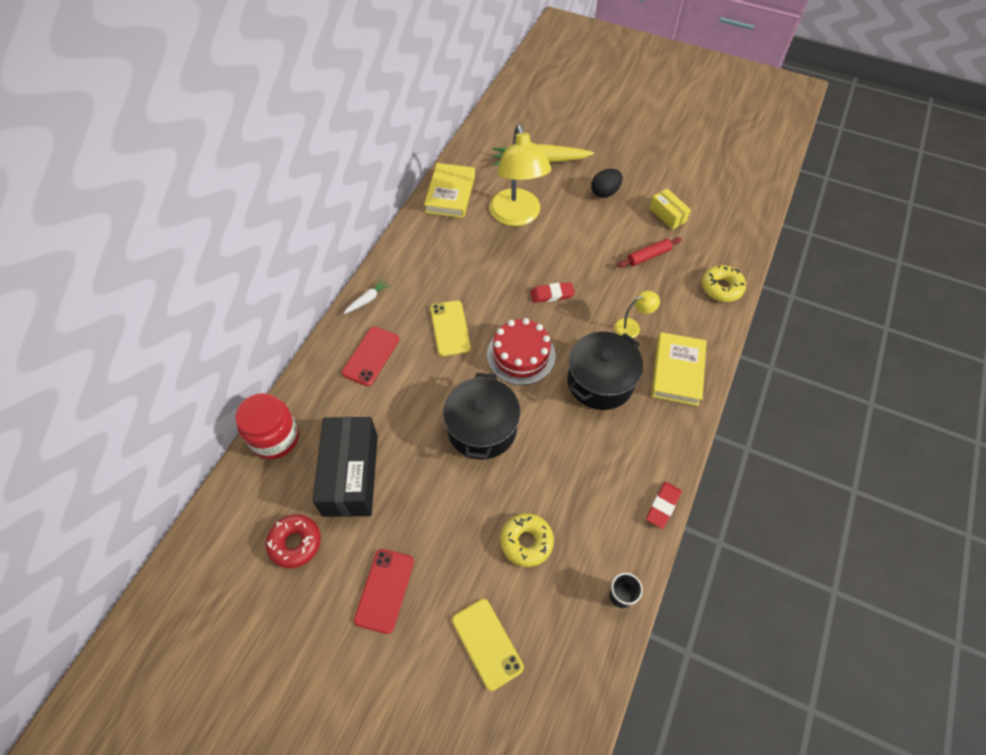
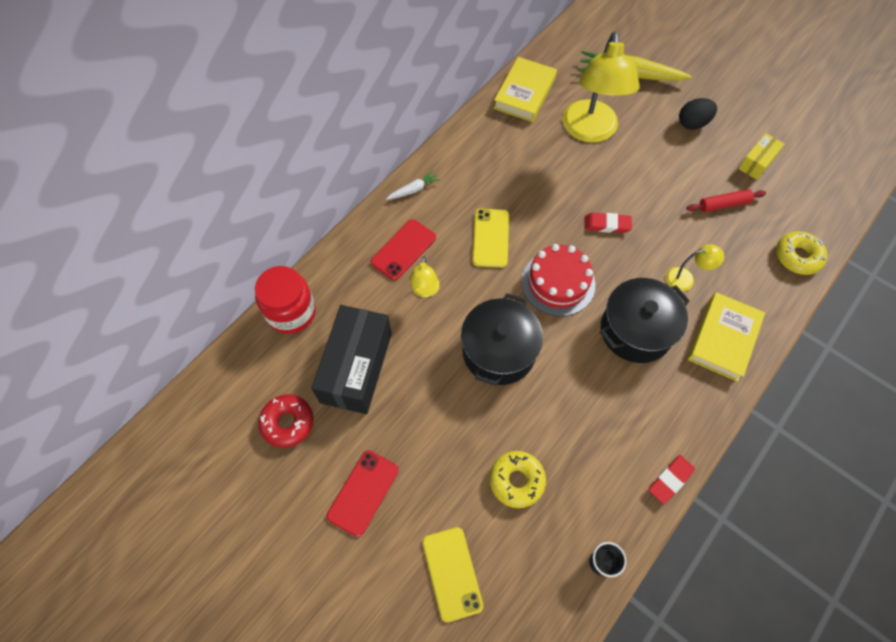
camera: 15 degrees right, 5 degrees up
yellow box [649,188,691,230] -> yellow box turned 60 degrees clockwise [738,133,785,180]
none -> yellow lamp [409,257,440,297]

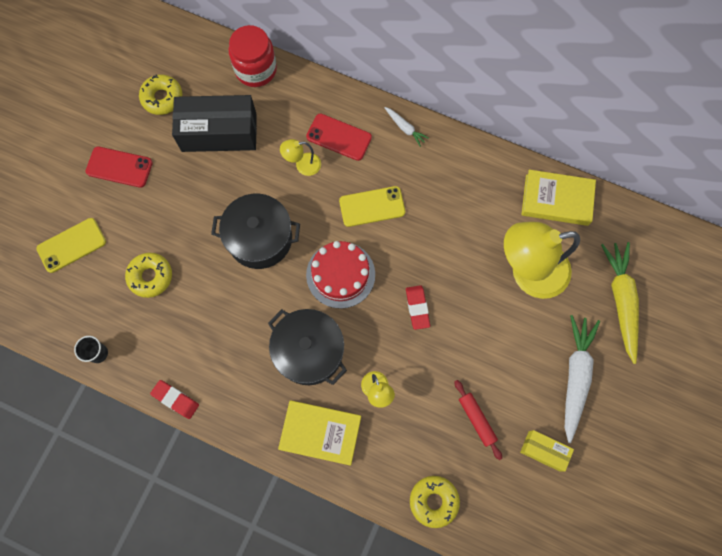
camera: 75 degrees right, 10 degrees up
red donut [258,394,314,448] -> yellow donut [139,75,183,115]
black egg [679,98,717,130] -> white carrot [565,315,600,443]

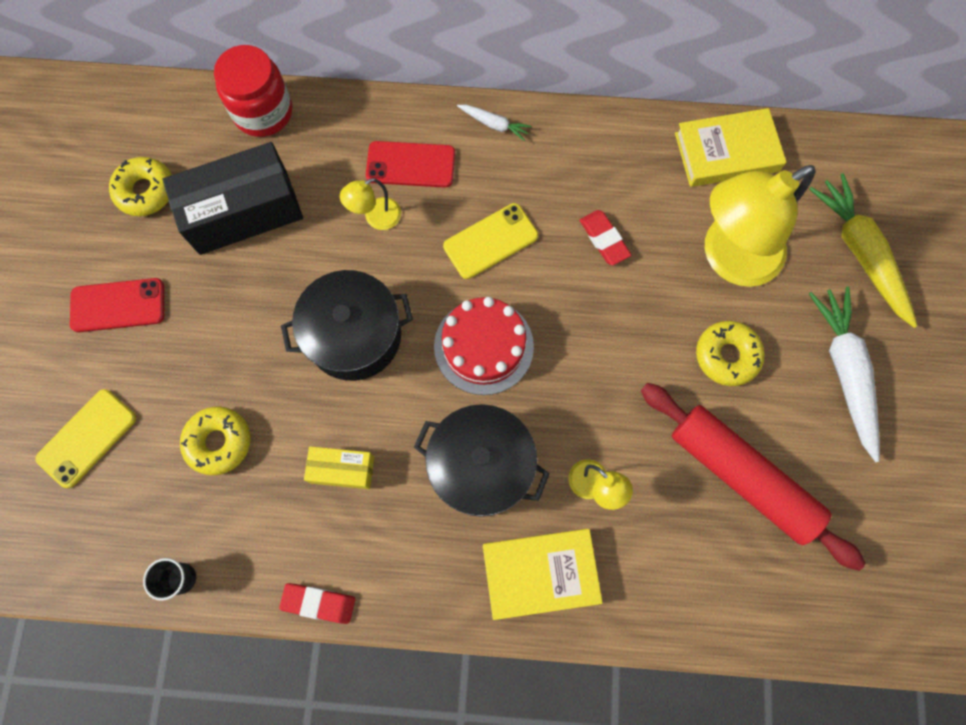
camera: 20 degrees left, 0 degrees up
red eraser [406,285,430,330] -> red eraser moved to [580,210,631,265]
yellow donut [410,476,460,528] -> yellow donut moved to [696,321,765,386]
red rolling pin [454,380,502,460] -> red rolling pin [641,383,866,571], size x2.10
yellow box [520,430,574,472] -> yellow box moved to [304,446,374,489]

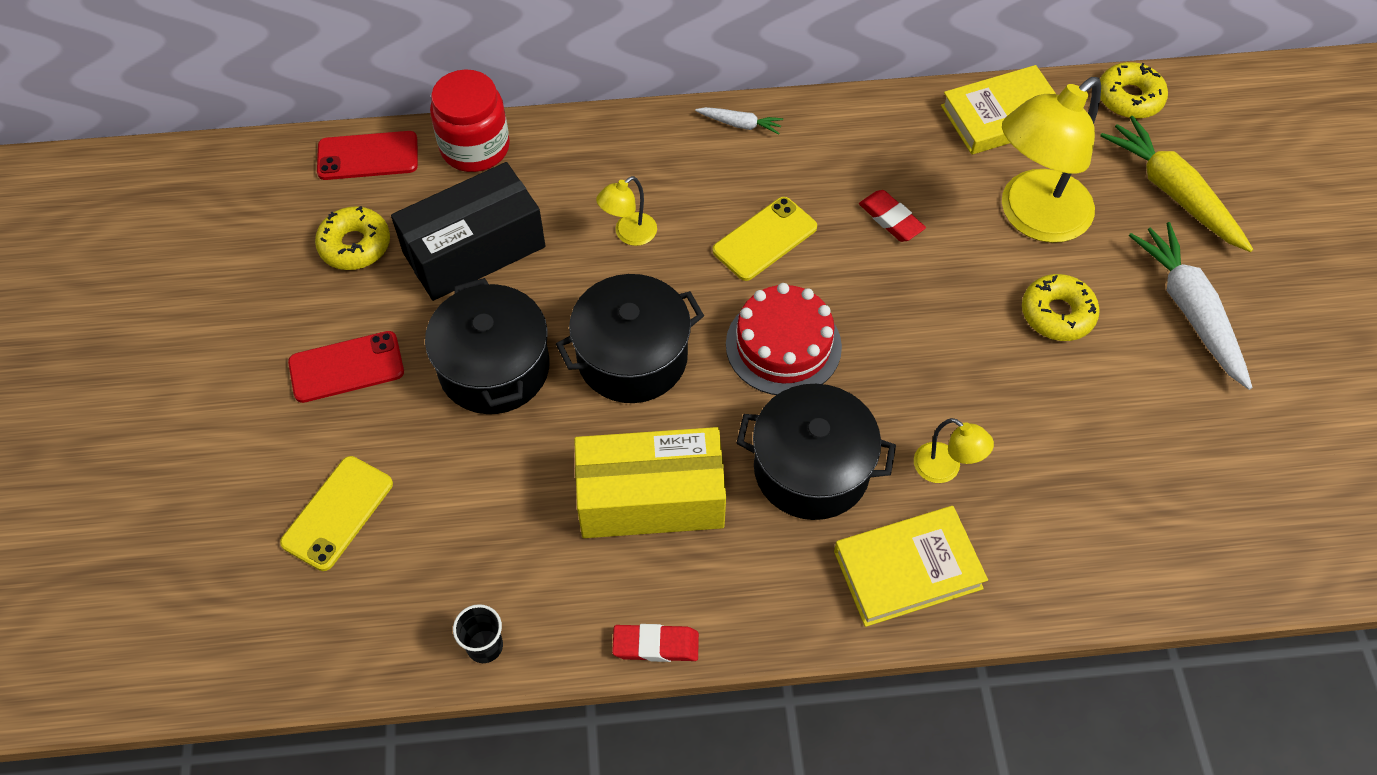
camera: 10 degrees left, 15 degrees down
yellow donut [180,406,251,475] -> yellow donut moved to [1100,62,1168,119]
yellow box [304,446,374,489] -> yellow box [574,427,726,538], size x1.97
red phone [366,141,455,188] -> red phone moved to [317,131,418,180]
red rolling pin [641,383,866,571] -> none
none -> black pot [425,278,550,414]

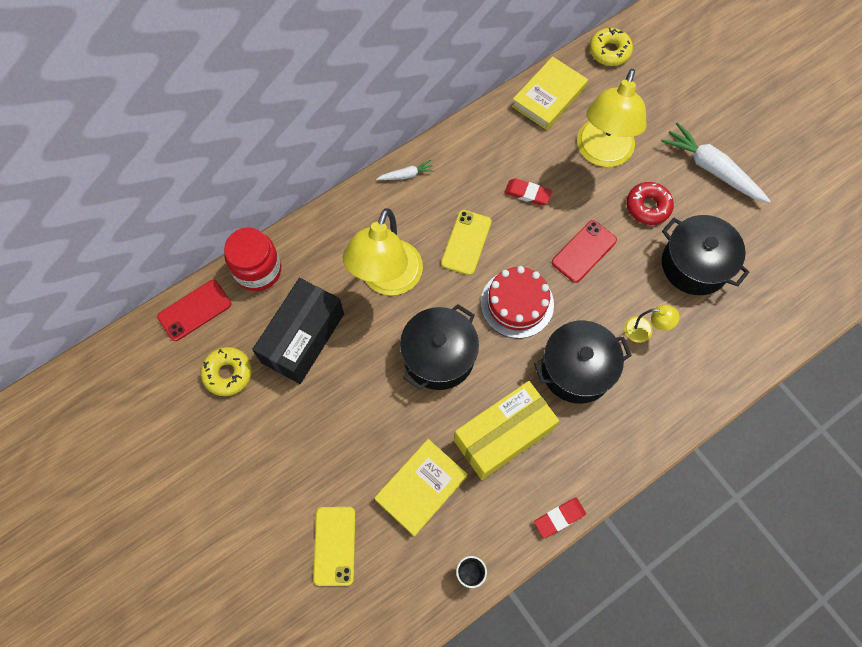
camera: 30 degrees left, 10 degrees up
red phone [288,331,404,403] -> red phone moved to [552,220,617,283]
black pot [425,278,550,414] -> black pot moved to [662,215,750,295]
yellow lamp [596,176,657,246] -> yellow lamp [343,209,423,295], size x2.24
yellow book [834,506,988,627] -> yellow book moved to [374,439,468,536]
yellow donut [1022,274,1100,341] -> red donut [626,182,674,225]
yellow carrot [1100,116,1253,252] -> none

